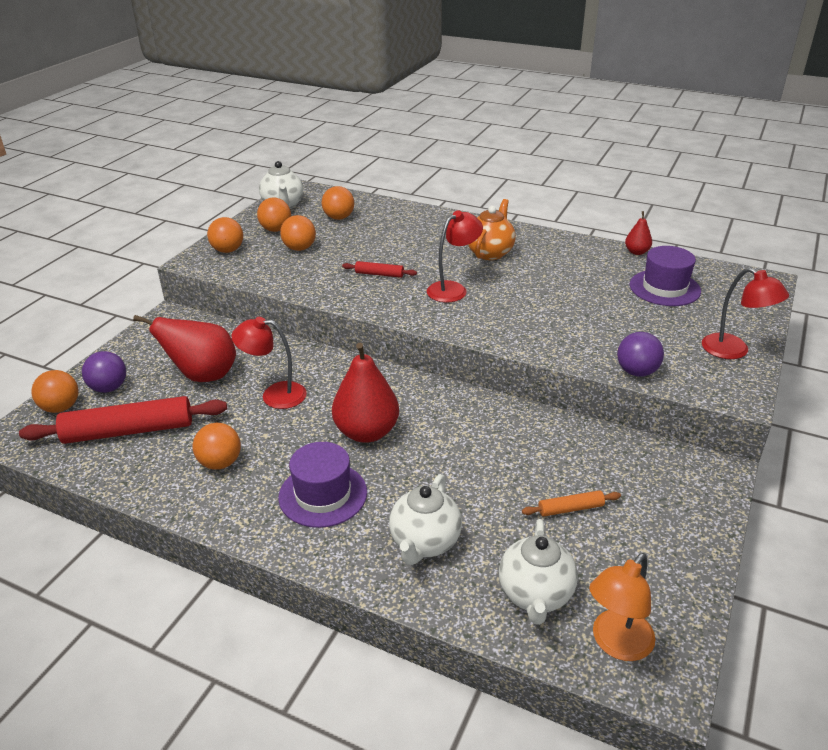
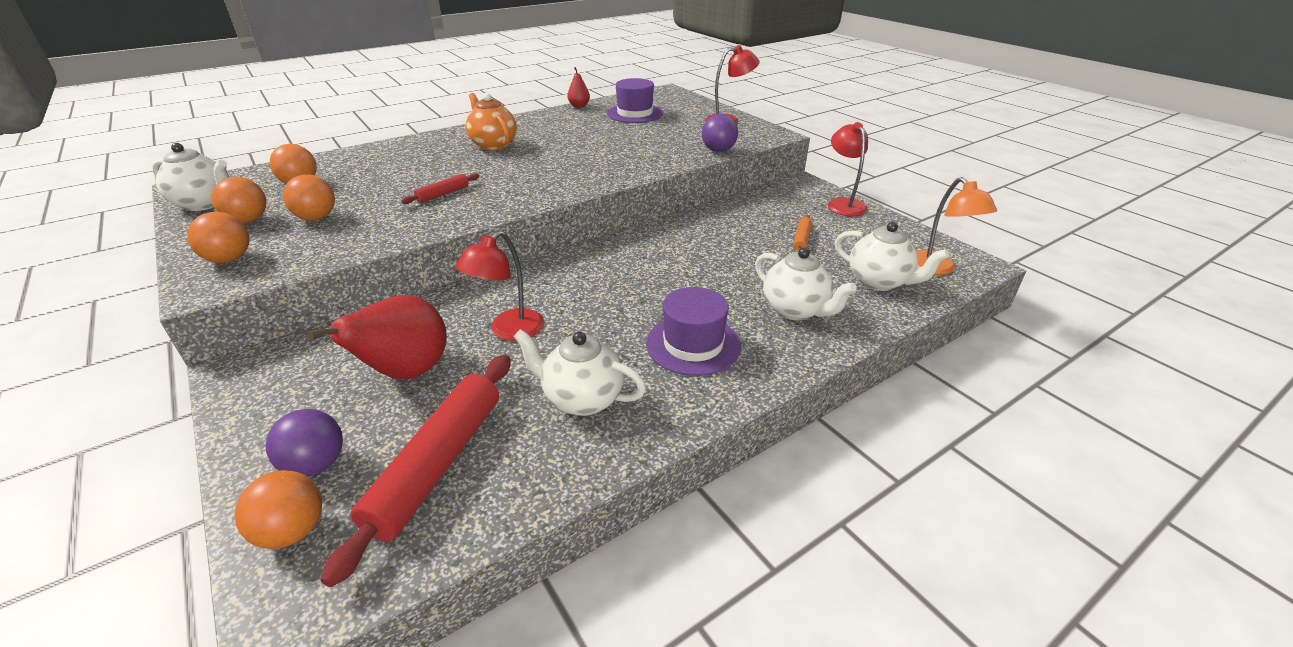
camera: 60 degrees left, 0 degrees up
orange ball [193,423,241,469] -> white teapot [513,329,646,416]
red pear [332,343,399,443] -> none
red lamp [427,210,483,302] -> red lamp moved to [828,122,868,216]

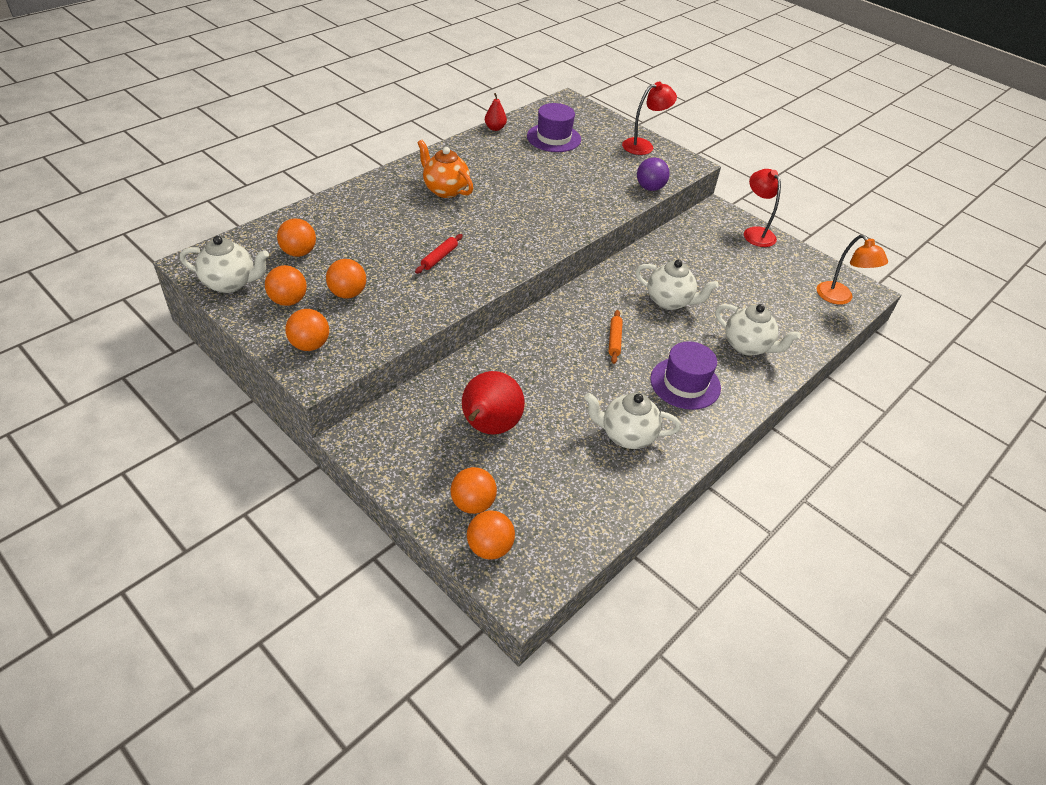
camera: 15 degrees left, 10 degrees up
purple ball [266,409,343,477] -> orange ball [450,467,497,514]
red rolling pin [320,354,511,587] -> none
red lamp [455,231,544,341] -> none
orange rolling pin [793,215,812,252] -> orange rolling pin moved to [609,310,623,364]
white teapot [835,222,949,291] -> white teapot moved to [635,260,719,310]

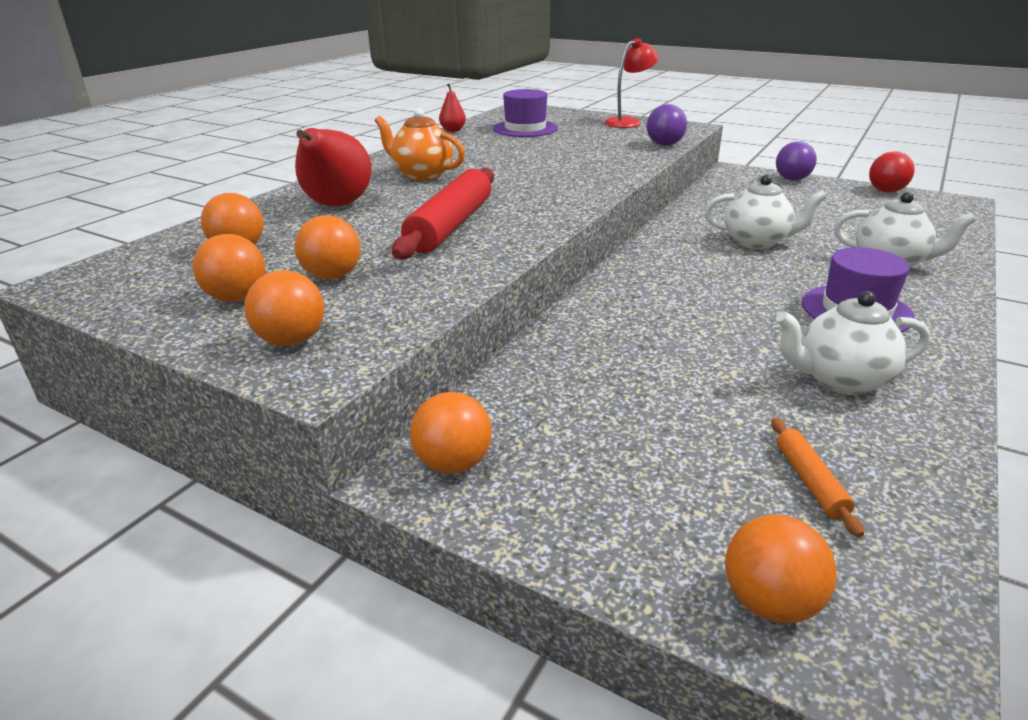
camera: 10 degrees left, 15 degrees down
white teapot [180,236,269,293] -> none
red rolling pin [415,234,463,274] -> red rolling pin [392,168,494,260], size x2.16
orange ball [450,467,497,514] -> orange ball moved to [410,392,492,474]
red pear [462,371,525,435] -> red pear moved to [295,128,372,206]
orange rolling pin [609,310,623,364] -> orange rolling pin moved to [771,418,864,537]
red lamp [744,169,781,247] -> purple ball [776,141,817,181]
orange lamp [817,235,888,305] -> none
none -> red ball [869,151,915,193]

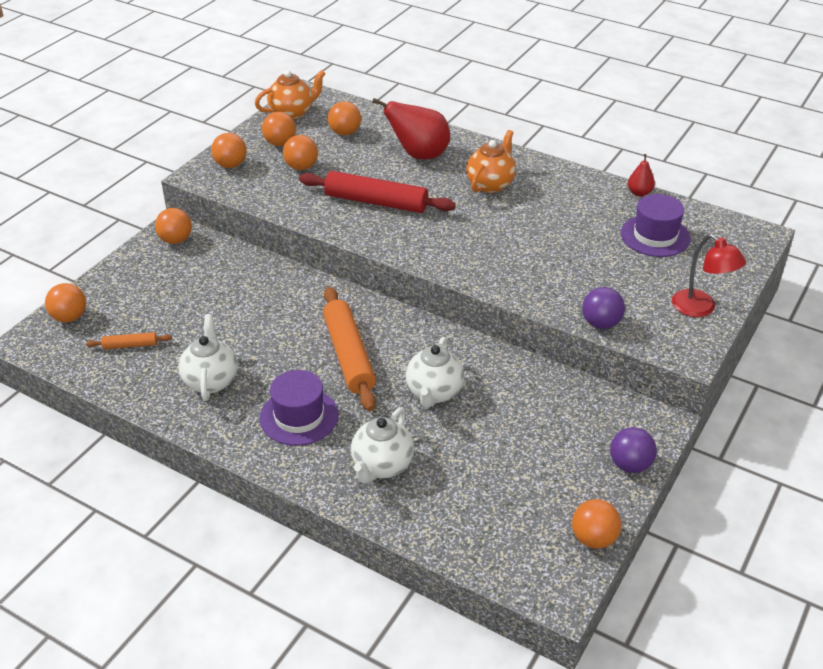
camera: 90 degrees right, 10 degrees up
red ball [869,151,915,193] -> orange ball [572,499,621,549]
none -> orange teapot [255,70,326,120]
none -> orange rolling pin [323,287,376,411]

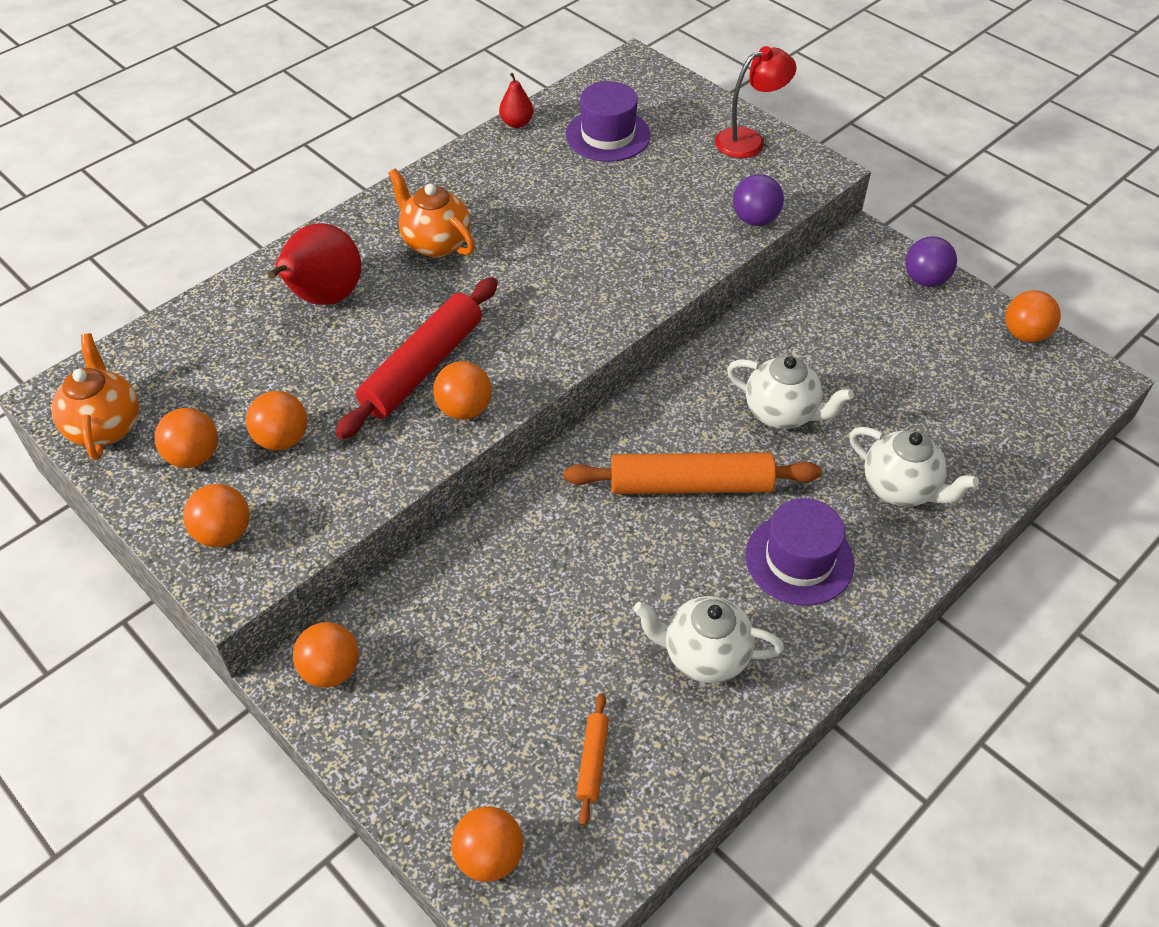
camera: 75 degrees left, 10 degrees up
orange ball [328,101,361,136] -> orange ball moved to [433,361,492,420]

